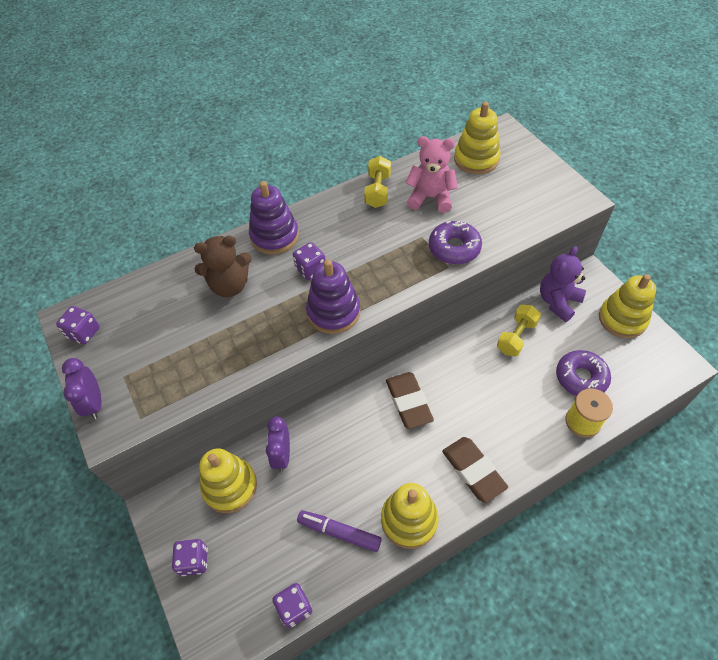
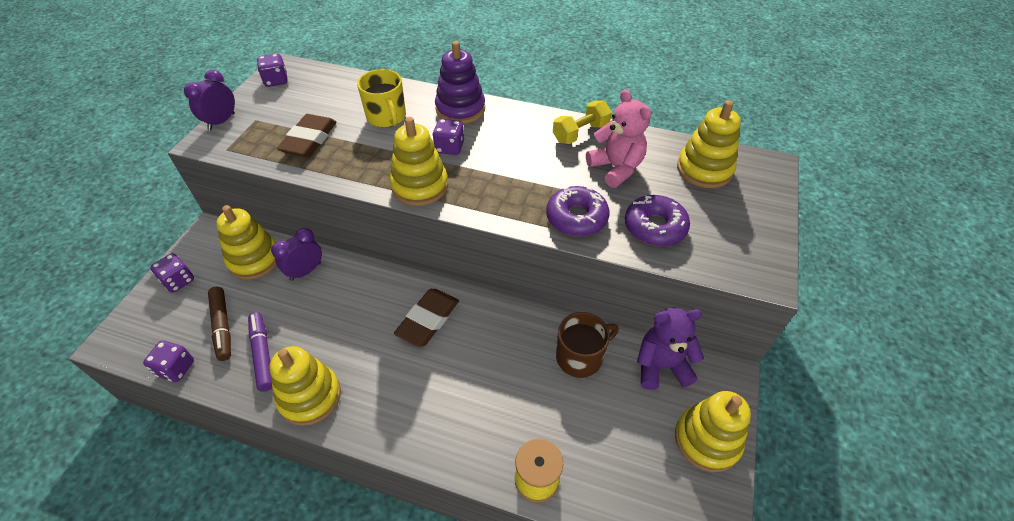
camera: 45 degrees right, 5 degrees down
brown teddy bear [194,236,252,297] -> yellow mug [357,69,406,128]
purple stacking toy [306,259,360,334] -> yellow stacking toy [390,117,448,206]
brown eraser [442,437,508,503] -> brown eraser moved to [277,114,337,157]
yellow dumbbell [497,305,541,357] -> brown mug [556,312,619,378]
purple donut [556,350,611,396] -> purple donut moved to [625,195,690,247]
none -> brown marker [208,287,231,361]

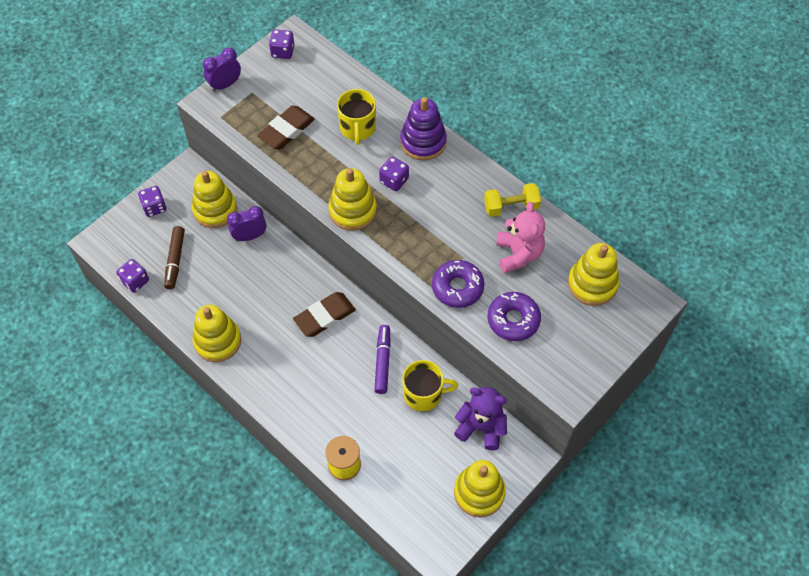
camera: 25 degrees right, 10 degrees up
purple marker [248,312,272,391] -> purple marker moved to [374,325,391,394]
brown mug [556,312,619,378] -> yellow mug [402,360,458,412]

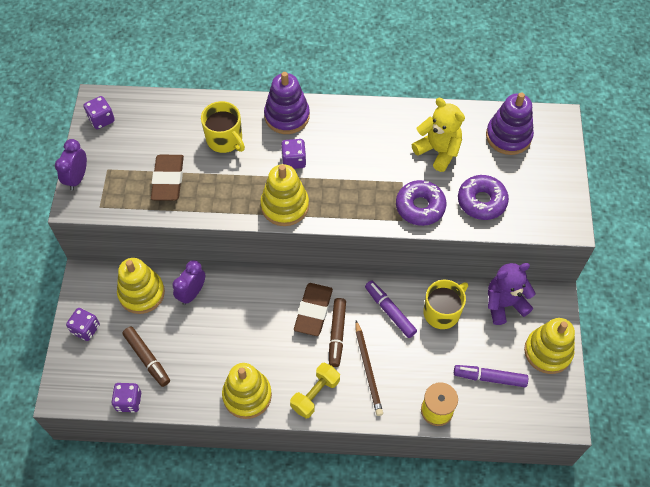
camera: 40 degrees left, 0 degrees up
yellow dumbbell [484,183,541,217] -> yellow dumbbell moved to [290,362,340,418]
pink teddy bear [496,201,545,273] -> yellow teddy bear [412,98,465,172]
yellow stacking toy [568,243,619,306] -> purple stacking toy [486,92,534,155]
none -> brown marker [329,298,346,367]
none -> brown pencil [355,320,383,416]
none -> purple marker [454,365,528,387]

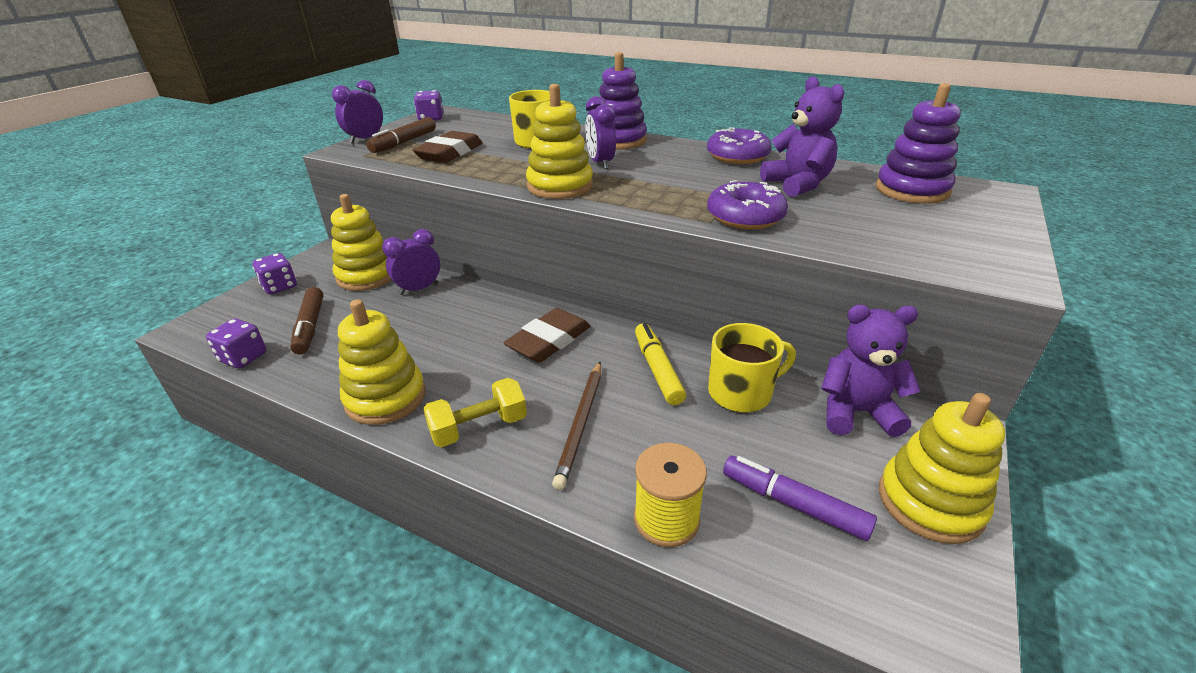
camera: 25 degrees right, 25 degrees down
purple dice [281,139,306,169] -> purple clock [585,96,616,169]
brown marker [329,298,346,367] -> brown marker moved to [367,117,436,153]
purple marker [365,280,417,338] -> yellow marker [635,323,686,405]
yellow teddy bear [412,98,465,172] -> purple teddy bear [760,76,844,197]
purple donut [458,175,509,220] -> purple donut moved to [707,127,772,164]

